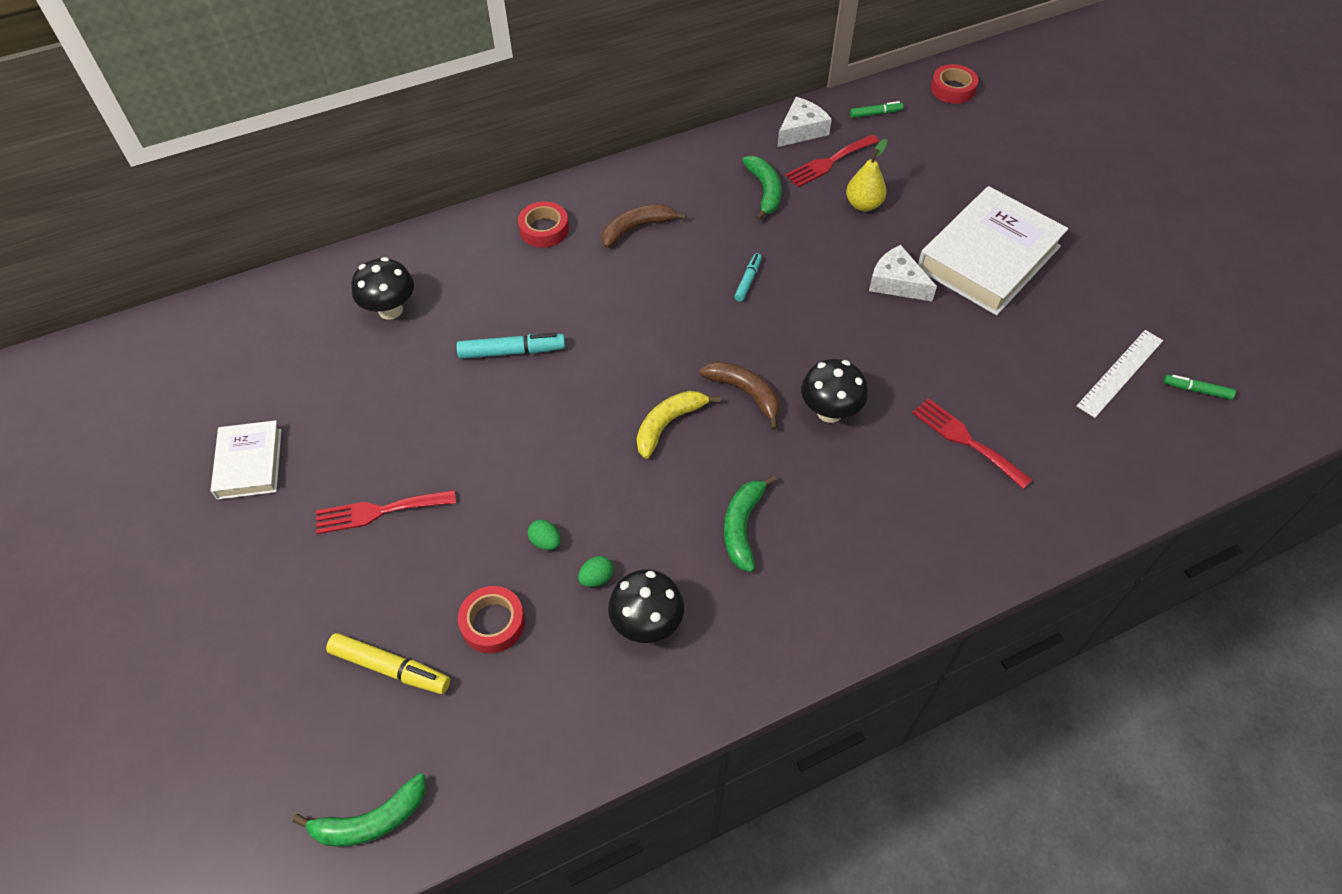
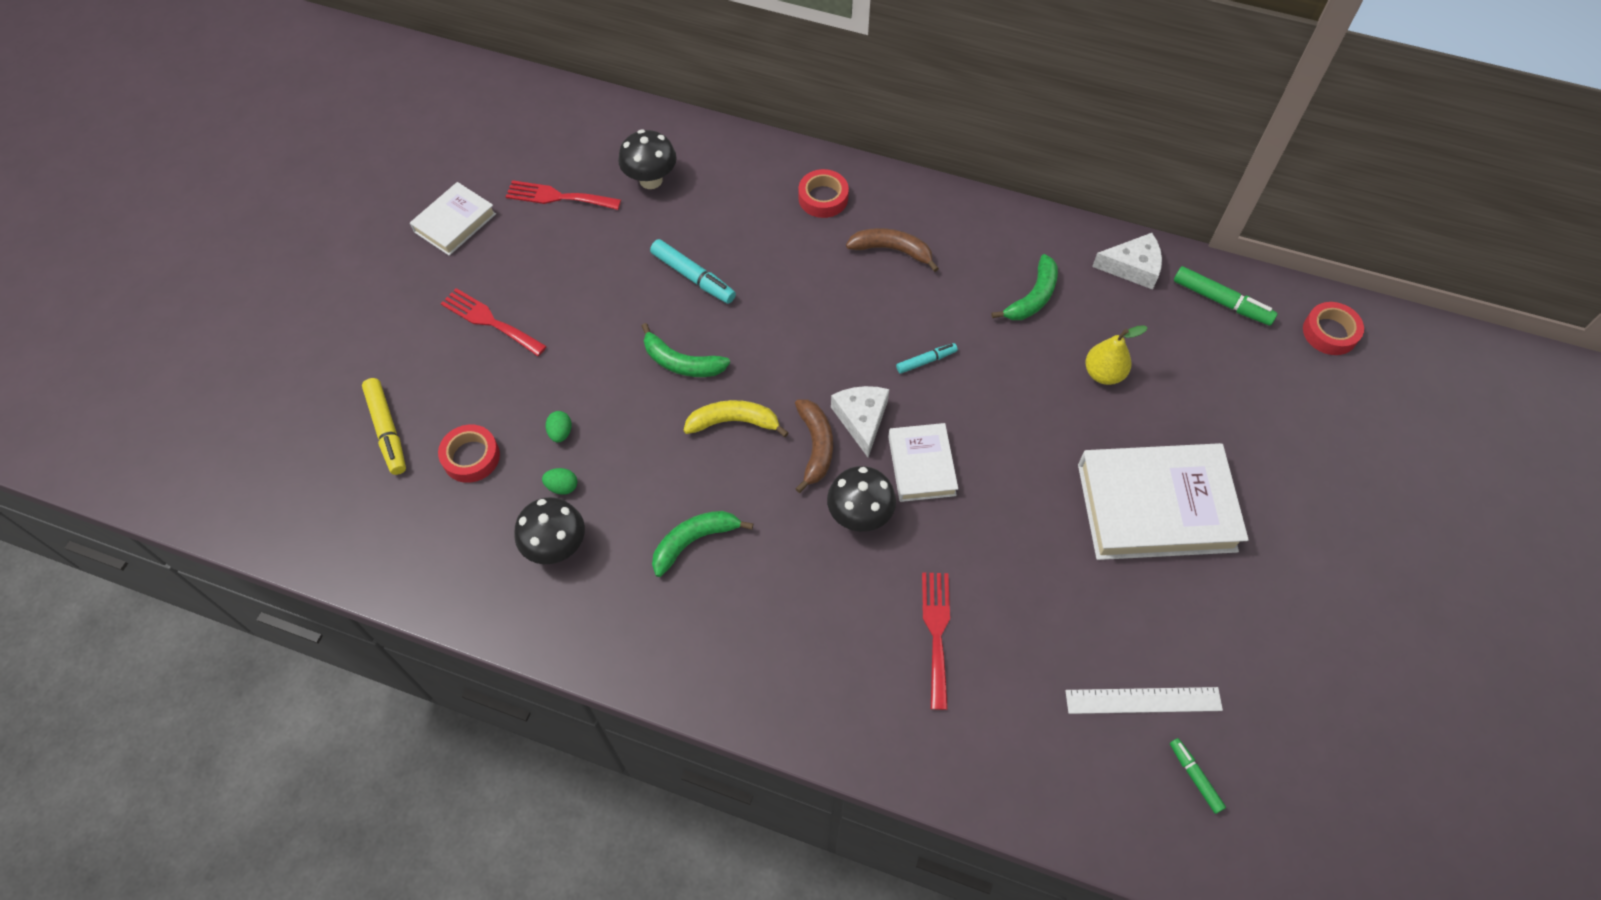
camera: 45 degrees right, 5 degrees up
green banana [292,773,426,847] -> green banana moved to [642,323,730,377]
red fork [785,134,879,187] -> red fork moved to [506,180,621,210]
green marker [850,101,903,118] -> green marker [1174,266,1278,326], size x1.65
white cheese [869,245,937,301] -> white cheese moved to [831,386,889,457]
none -> white book [888,423,958,502]

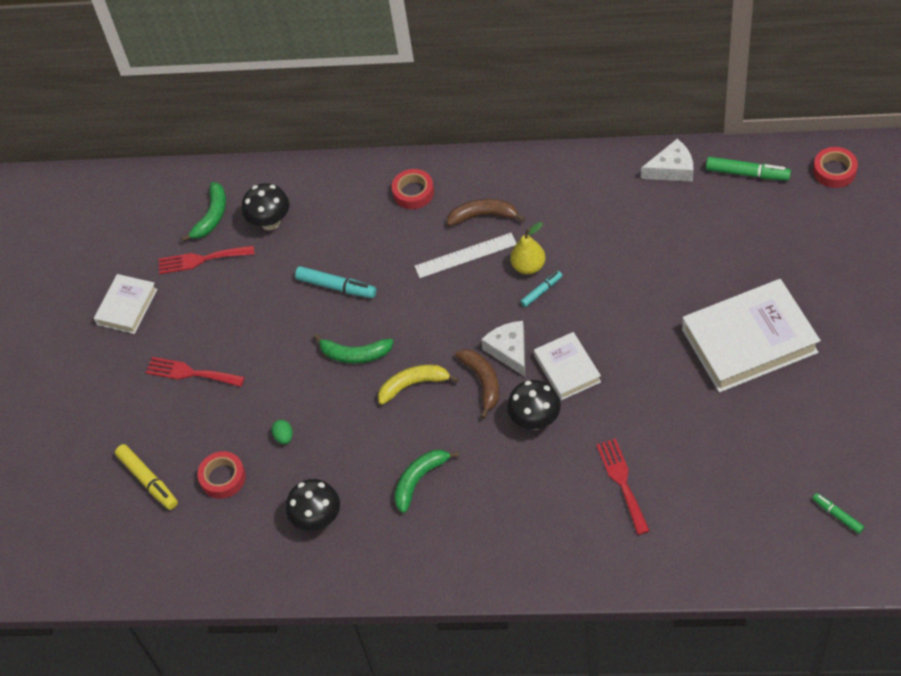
camera: 10 degrees left, 5 degrees down
green egg [542,468,577,495] -> none
green banana [991,254,1058,320] -> green banana moved to [181,182,226,242]
white ruler [1065,687,1223,714] -> white ruler moved to [415,233,517,278]
yellow pear [1085,325,1148,385] -> yellow pear moved to [510,222,546,275]

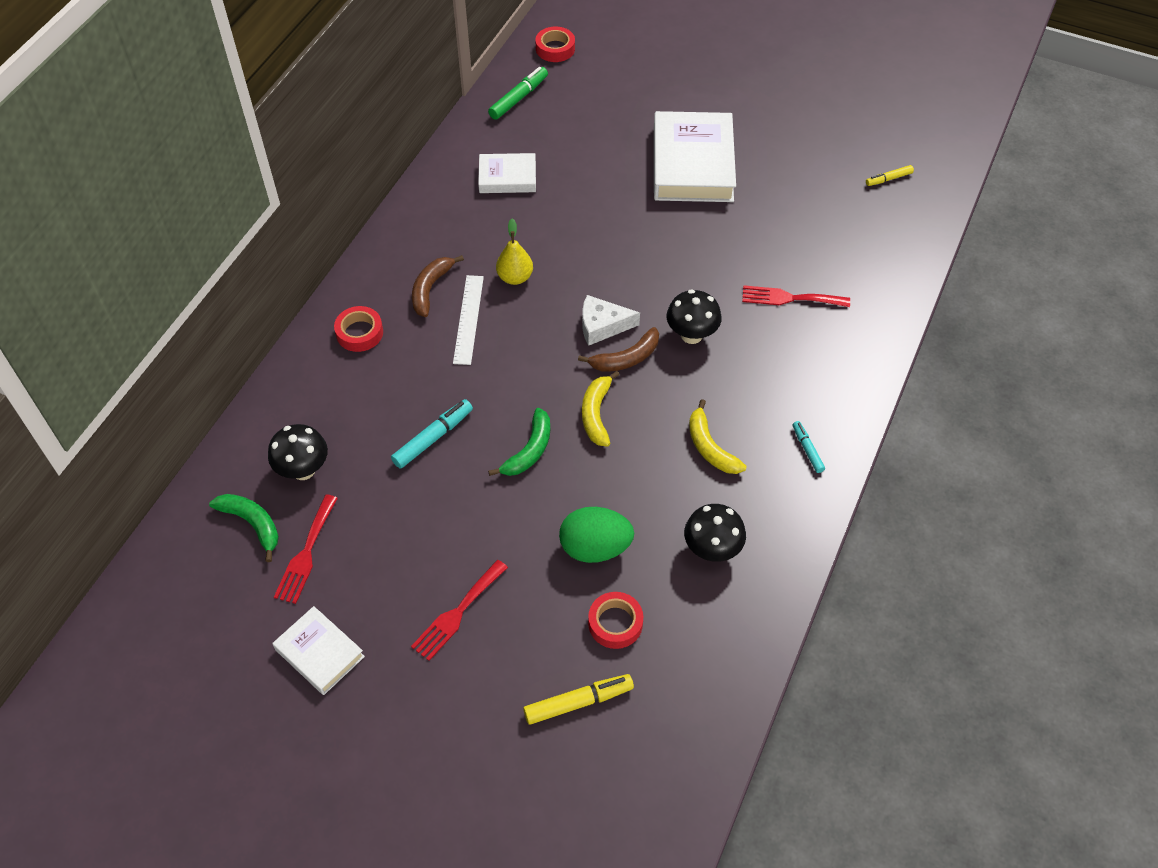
camera: 75 degrees left, 0 degrees up
green egg [271,420,293,444] -> green egg [559,507,634,563], size x2.32
green banana [394,450,460,513] -> yellow banana [689,399,747,474]
brown banana [455,349,499,419] -> brown banana turned 150 degrees clockwise [578,327,659,372]
turquoise marker [520,271,562,307] -> turquoise marker moved to [793,421,825,473]
white book [534,332,601,400] -> white book moved to [478,153,536,193]
white cheese [641,139,693,181] -> none
green marker [812,493,864,534] -> yellow marker [866,165,914,186]

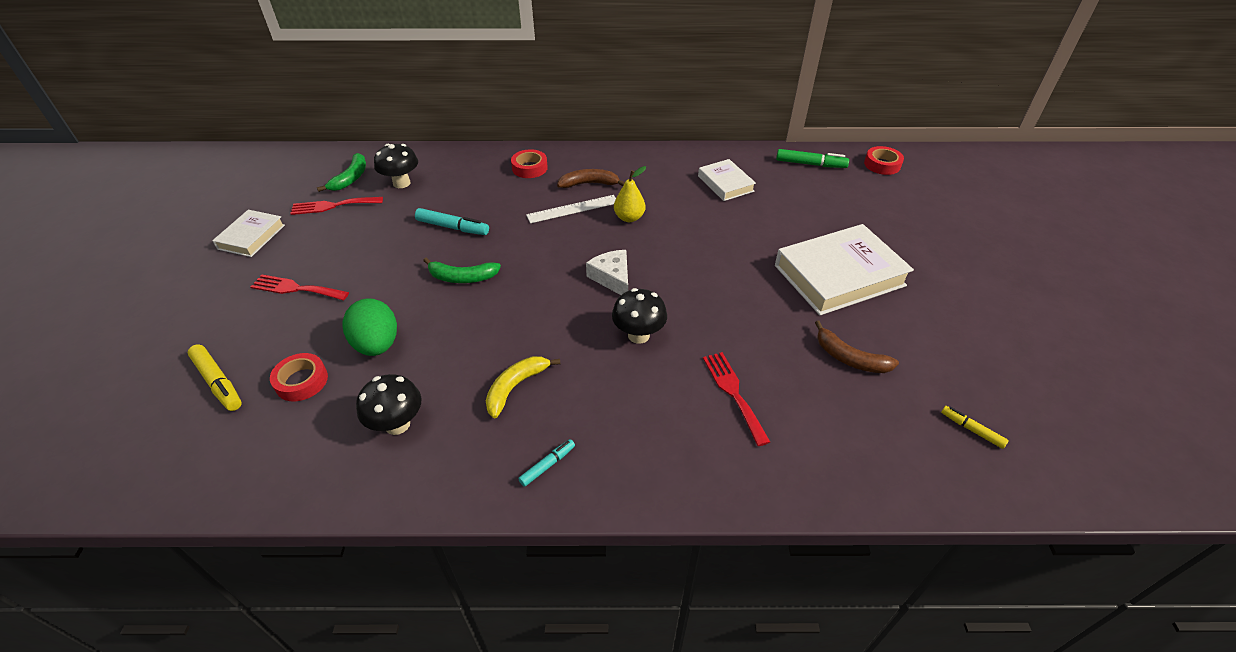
camera: 65 degrees right, 10 degrees down
brown banana [578,327,659,372] -> brown banana moved to [815,321,899,373]
yellow banana [582,371,620,447] -> none

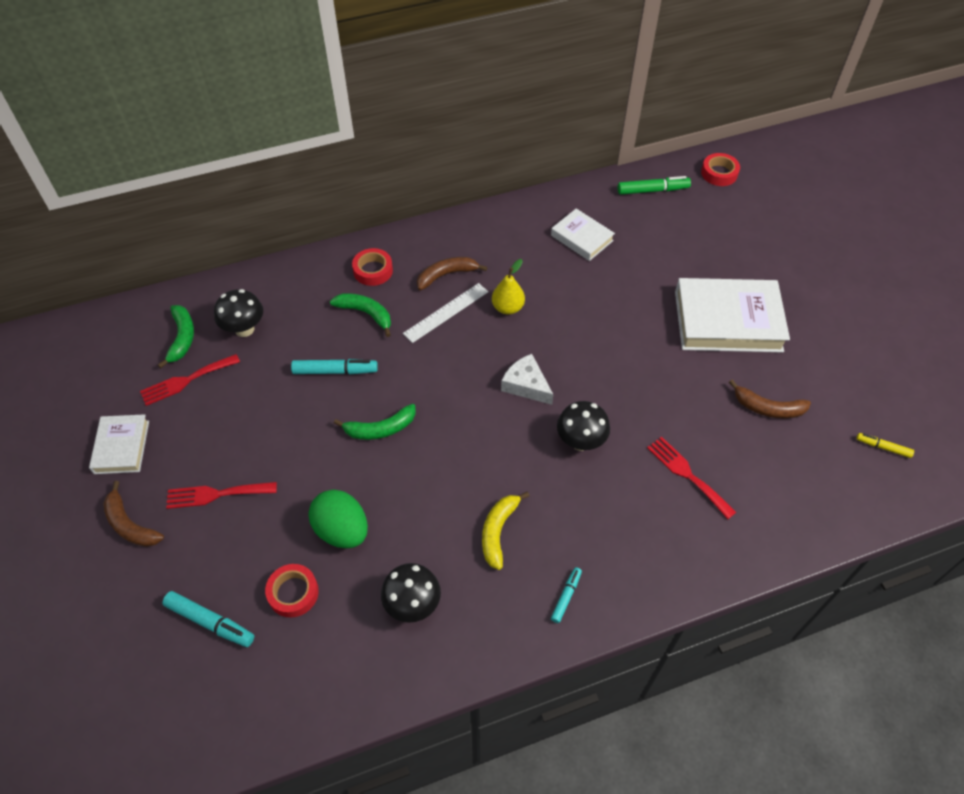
camera: 20 degrees left, 10 degrees up
yellow marker [188,344,242,411] -> turquoise marker [162,591,254,647]
white book [775,224,914,315] -> white book turned 45 degrees clockwise [675,278,790,353]
none -> brown banana [103,481,164,547]
none -> green banana [330,293,391,337]

